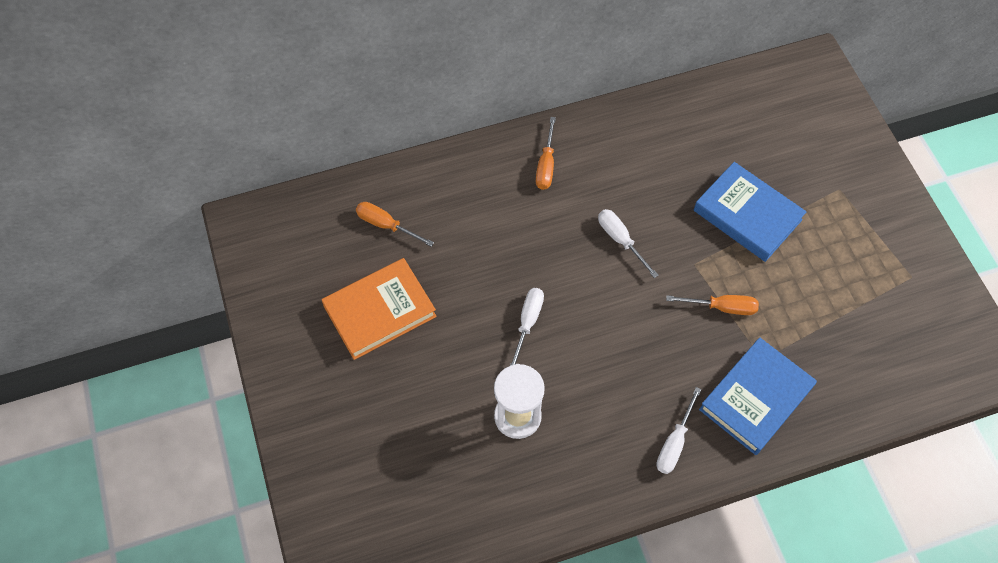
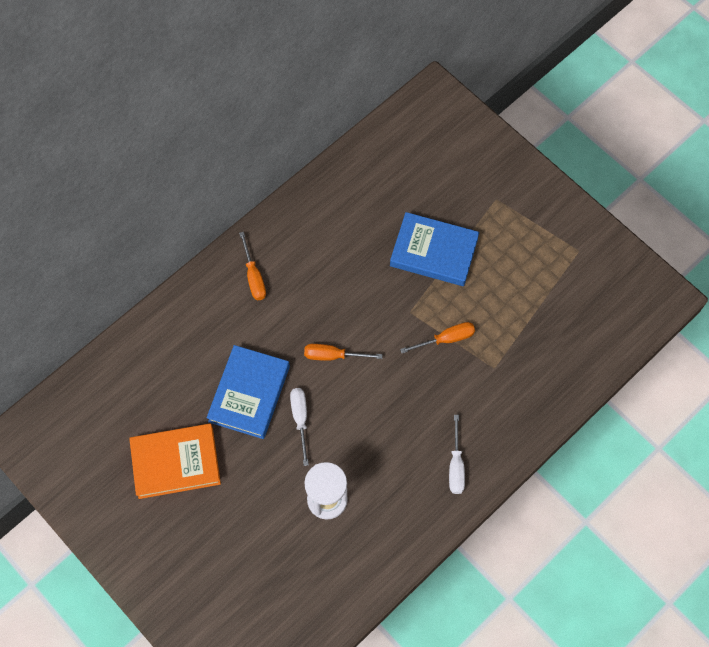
camera: 25 degrees left, 5 degrees up
orange book [322,258,437,360] -> orange book turned 45 degrees clockwise [129,423,221,499]
orange screwdriver [356,202,434,247] -> orange screwdriver moved to [304,344,383,361]
white screwdriver [598,209,658,278] -> none
blue book [699,337,817,455] -> blue book moved to [207,345,290,439]

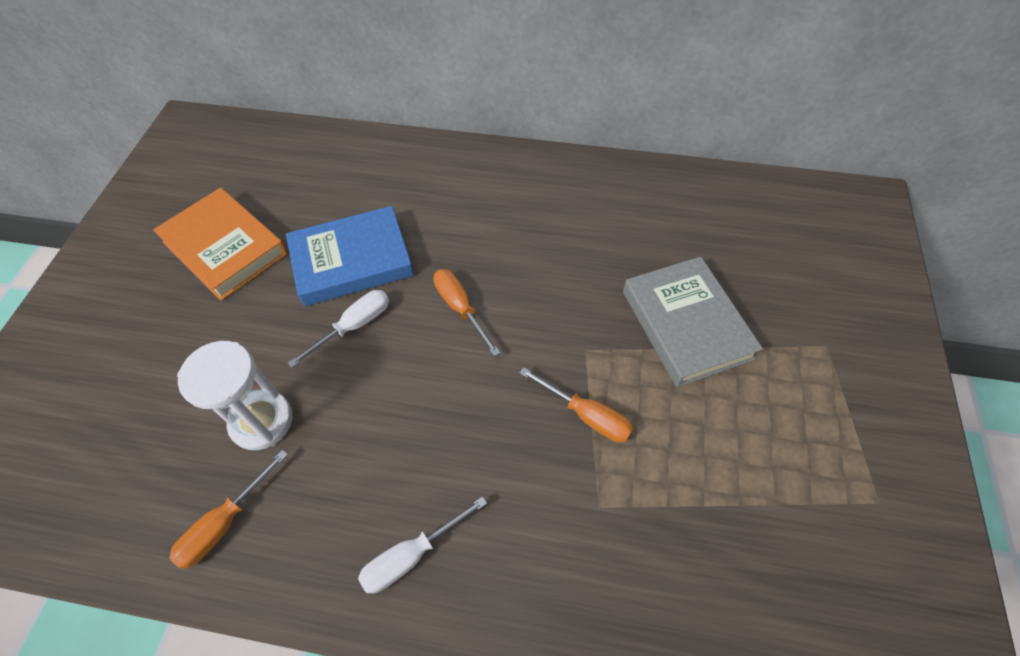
camera: 55 degrees right, 10 degrees down
orange screwdriver [239,232,266,300] -> orange screwdriver moved to [169,450,288,569]
blue book [390,212,479,286] -> grey book [623,257,763,387]

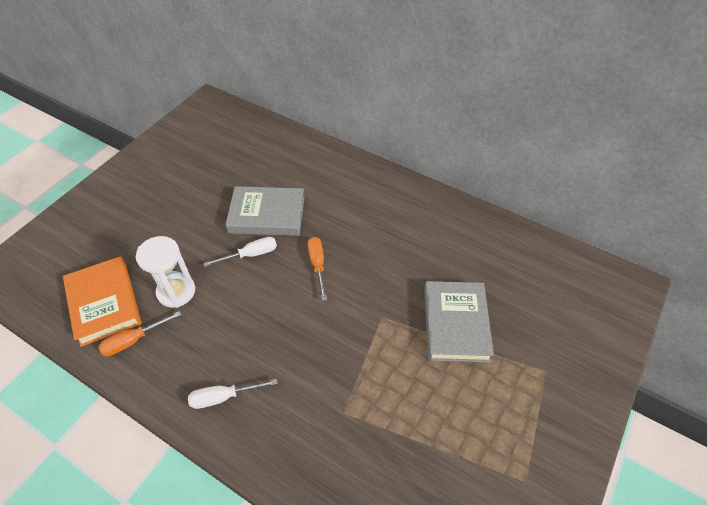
camera: 20 degrees right, 5 degrees down
orange book [153,188,288,301] -> orange book moved to [63,256,142,347]
blue book [286,206,414,306] -> grey book [225,186,305,236]
orange screwdriver [519,367,633,442] -> none

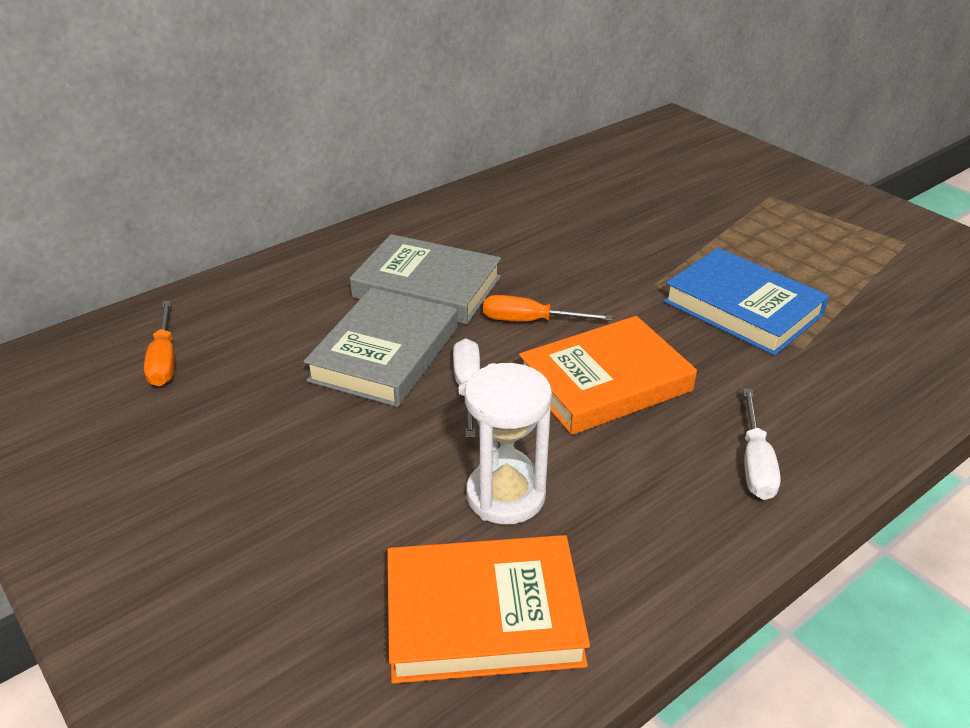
camera: 70 degrees left, 15 degrees down
orange screwdriver [99,311,181,356] -> orange screwdriver moved to [144,300,175,386]
grey book [424,281,494,362] -> grey book moved to [350,234,501,324]
none -> orange book [519,316,697,435]
none -> blue book [663,248,829,356]

